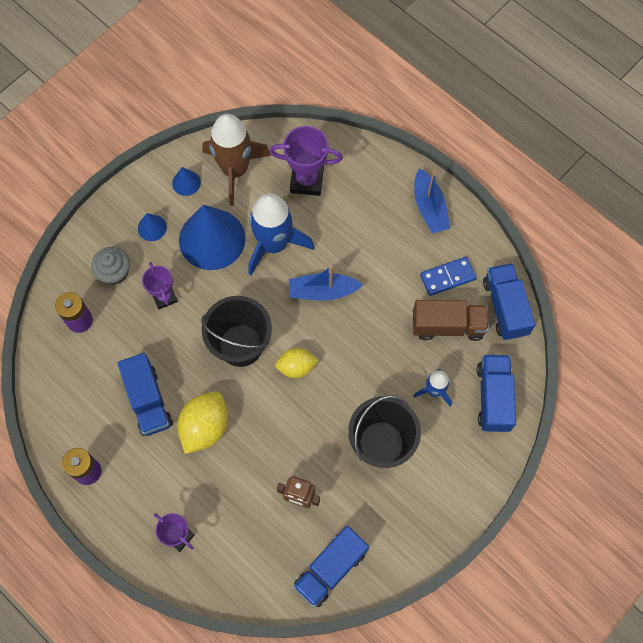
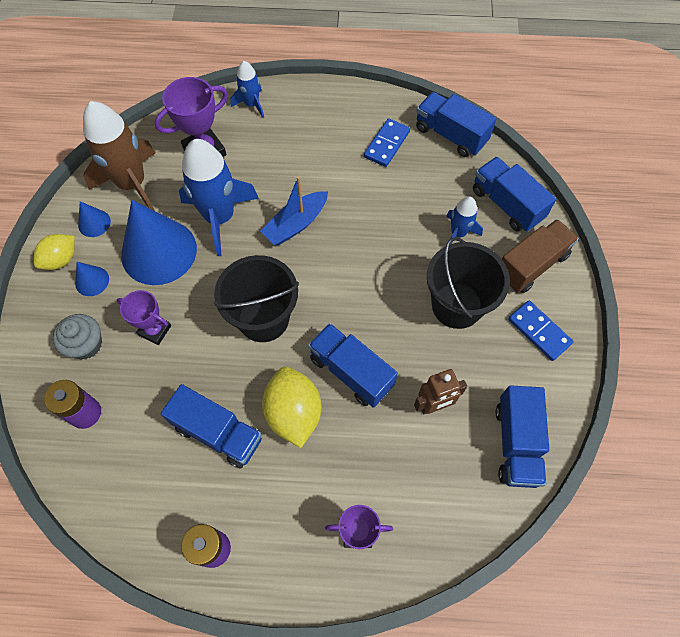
camera: 40 degrees left, 5 degrees down
yellow lemon [275,348,319,378] -> yellow lemon moved to [34,234,75,270]
brown truck [413,300,489,341] -> brown truck moved to [502,219,579,293]
blue boat [414,168,450,233] -> none
none -> blue rocket [230,61,264,118]
none -> blue truck [308,323,398,408]
none -> blue domino [508,300,574,361]

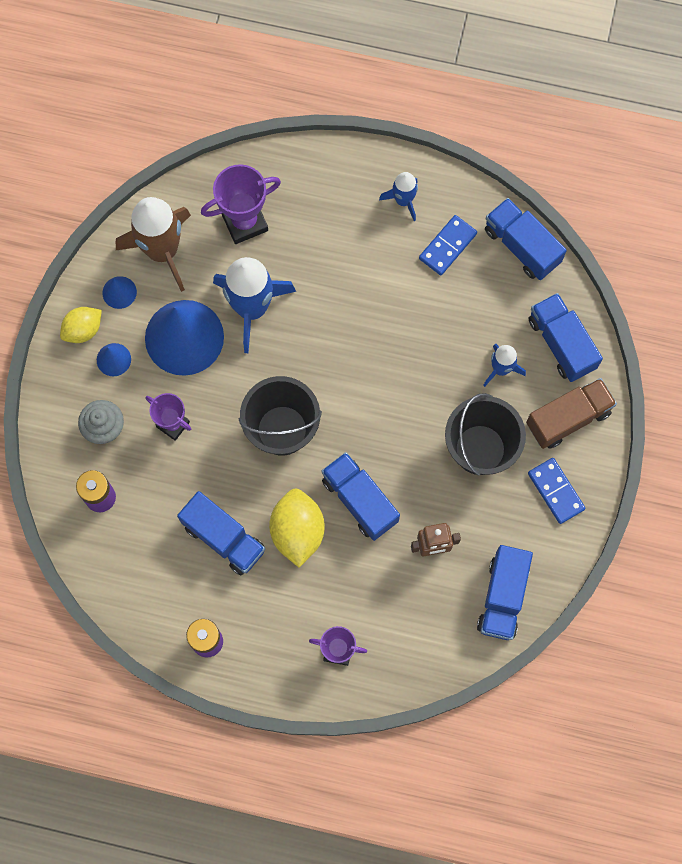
camera: 10 degrees right, 10 degrees up
blue rocket [230,61,264,118] -> blue rocket moved to [379,172,418,221]
blue boat [260,176,328,245] -> none

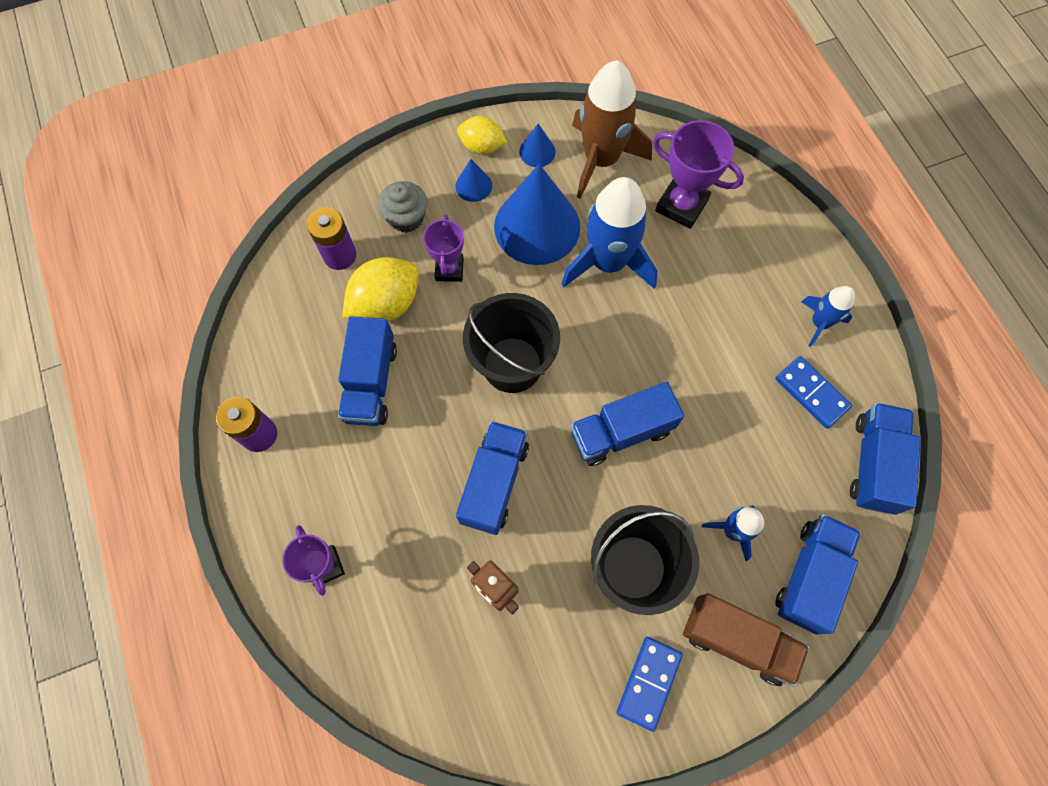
camera: 55 degrees right, 5 degrees down
yellow lemon [269,488,325,568] -> yellow lemon moved to [342,257,419,322]
blue domino [419,215,477,275] -> blue domino turned 45 degrees clockwise [775,356,852,429]
blue truck [477,545,533,640] -> blue truck moved to [571,382,684,466]

